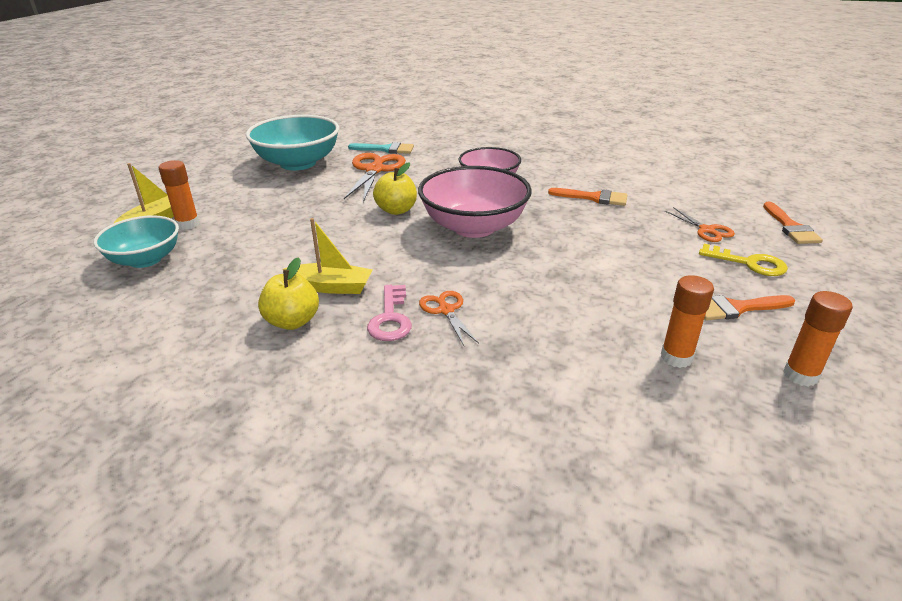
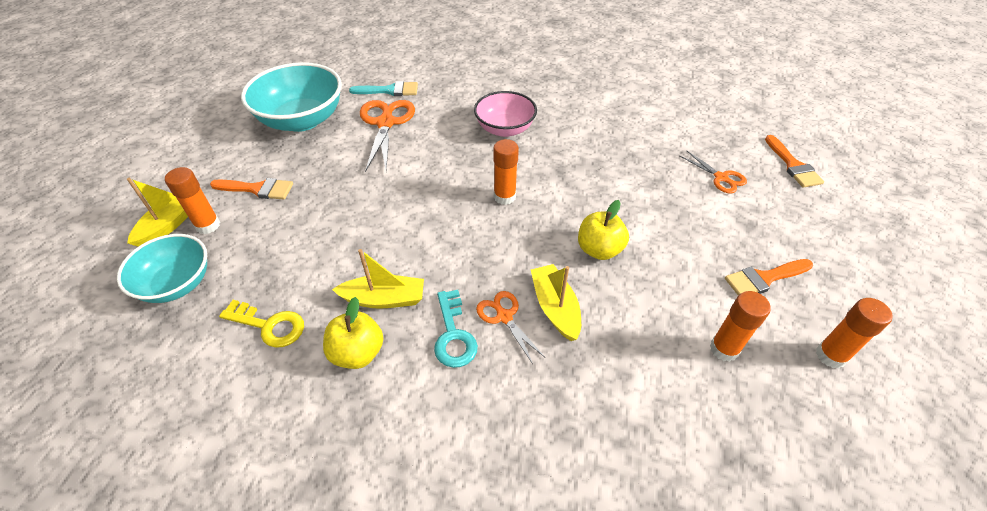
camera: 10 degrees left, 15 degrees up
pink key [367,285,412,341] -> turquoise key [434,290,478,368]
yellow apple [373,162,417,215] -> yellow apple moved to [578,200,629,260]
pink bowl [418,166,532,238] -> orange glue stick [493,139,519,205]
orange brush [548,188,627,206] -> orange brush moved to [210,178,293,200]
yellow key [699,244,788,276] -> yellow key moved to [219,300,304,348]
none -> yellow boat [531,264,581,341]

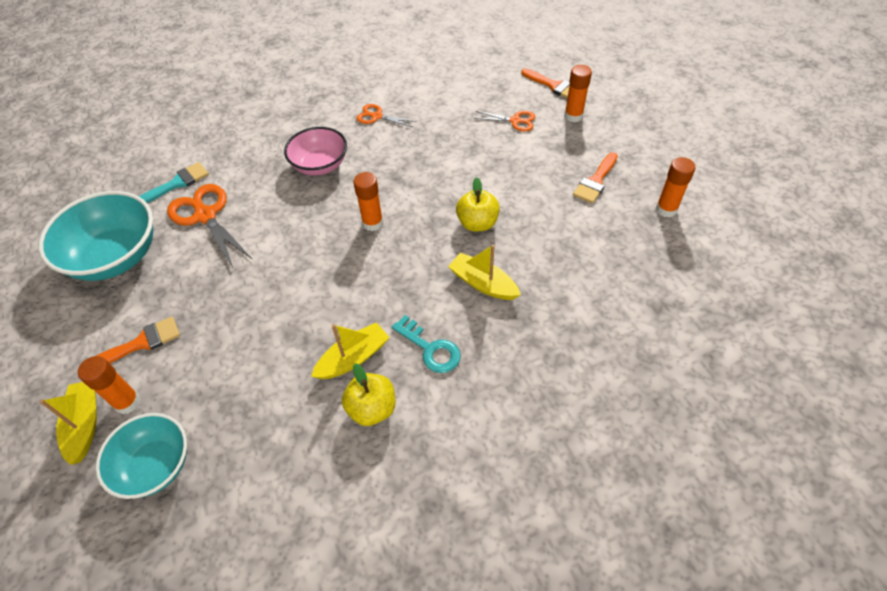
camera: 35 degrees left, 5 degrees up
yellow key [219,300,304,348] -> none
orange scissors [476,291,546,364] -> orange scissors moved to [357,104,417,127]
orange glue stick [710,291,771,362] -> orange glue stick moved to [564,65,592,122]

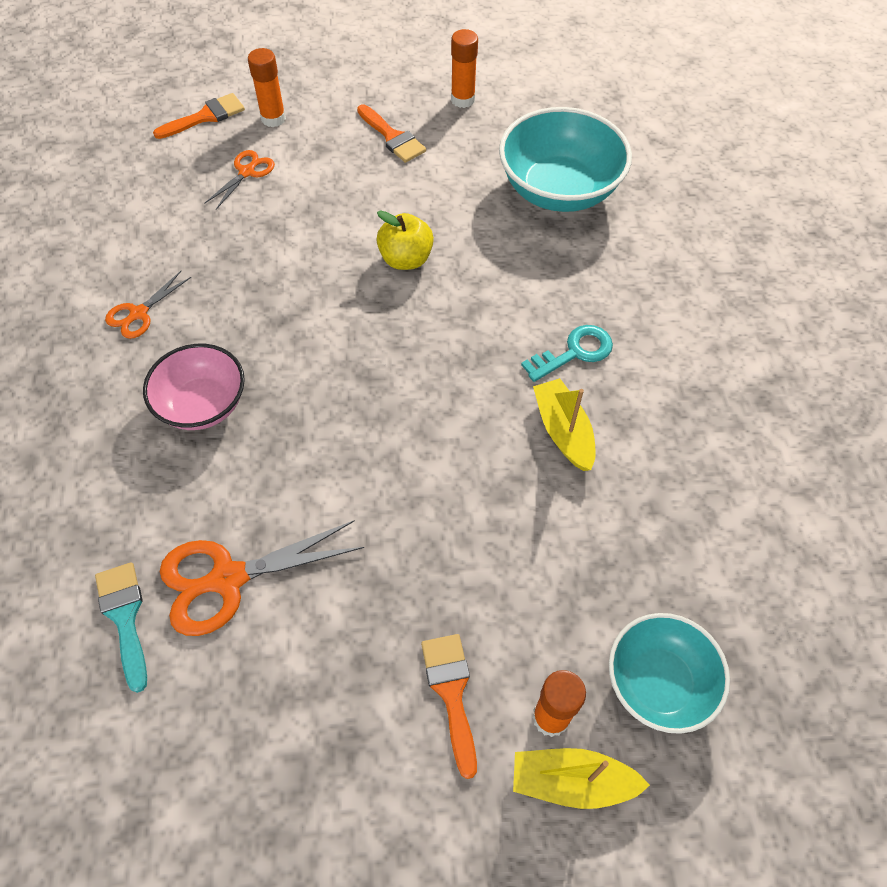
camera: 75 degrees left, 5 degrees up
turquoise bowl [38,191,153,281] -> turquoise bowl moved to [499,107,632,212]
yellow apple [342,363,395,426] -> none
orange glue stick [353,172,383,231] -> none
yellow boat [448,245,521,300] -> none

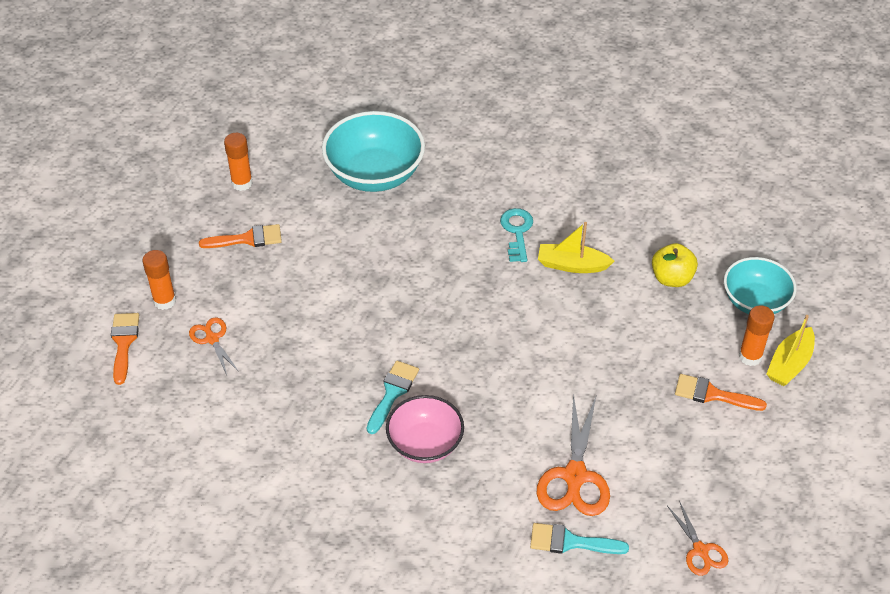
camera: 60 degrees left, 10 degrees down
orange scissors [105,271,191,339] -> orange scissors moved to [667,501,728,576]
yellow apple [377,210,434,270] -> yellow apple moved to [652,243,698,287]
none -> turquoise brush [367,361,419,434]

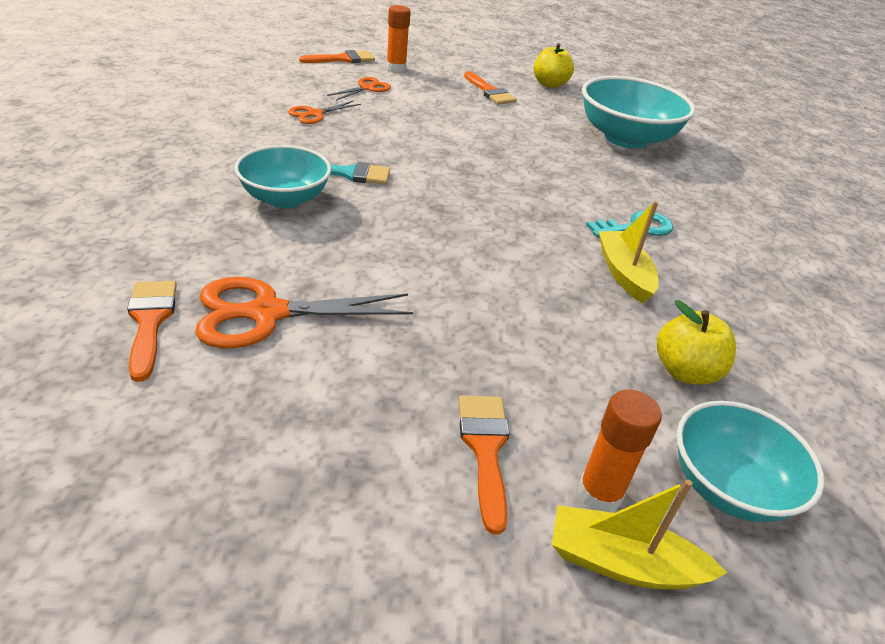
camera: 65 degrees right, 10 degrees down
orange glue stick [224,133,253,191] -> yellow apple [534,43,574,88]
pink bowl [386,395,464,463] -> turquoise bowl [235,145,331,208]
turquoise brush [530,523,629,554] -> orange brush [127,281,177,382]
orange scissors [667,501,728,576] -> orange scissors moved to [288,100,361,124]

